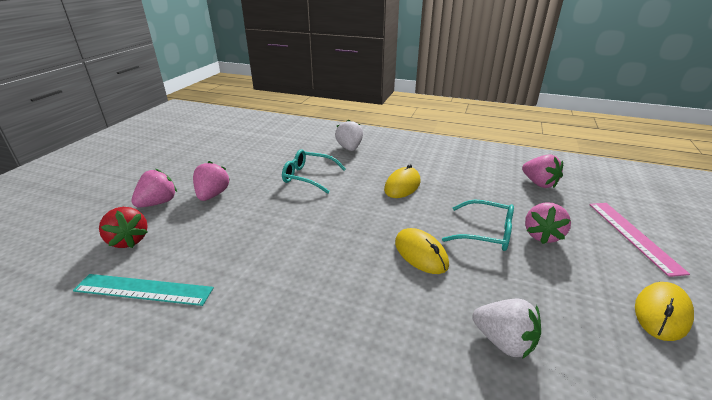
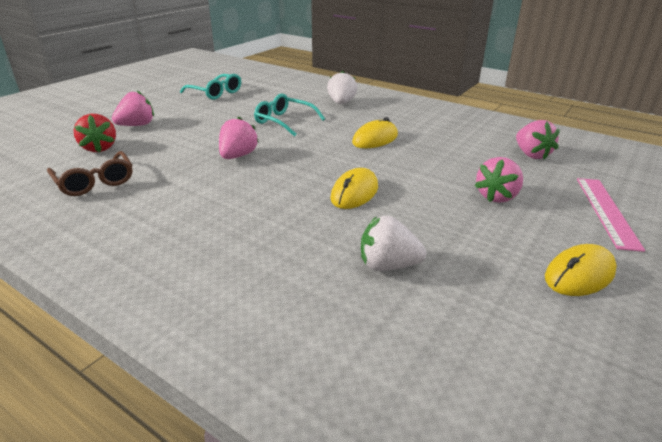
camera: 15 degrees right, 0 degrees up
turquoise ruler [73,274,214,306] -> brown glasses [47,151,132,196]
pink strawberry [193,161,230,201] -> pink strawberry moved to [219,116,259,159]
yellow mouse [395,228,449,274] -> yellow mouse turned 45 degrees clockwise [330,168,378,209]
turquoise glasses [442,200,514,251] -> turquoise glasses moved to [180,74,241,100]
white strawberry [473,299,541,359] -> white strawberry turned 135 degrees clockwise [361,216,426,271]

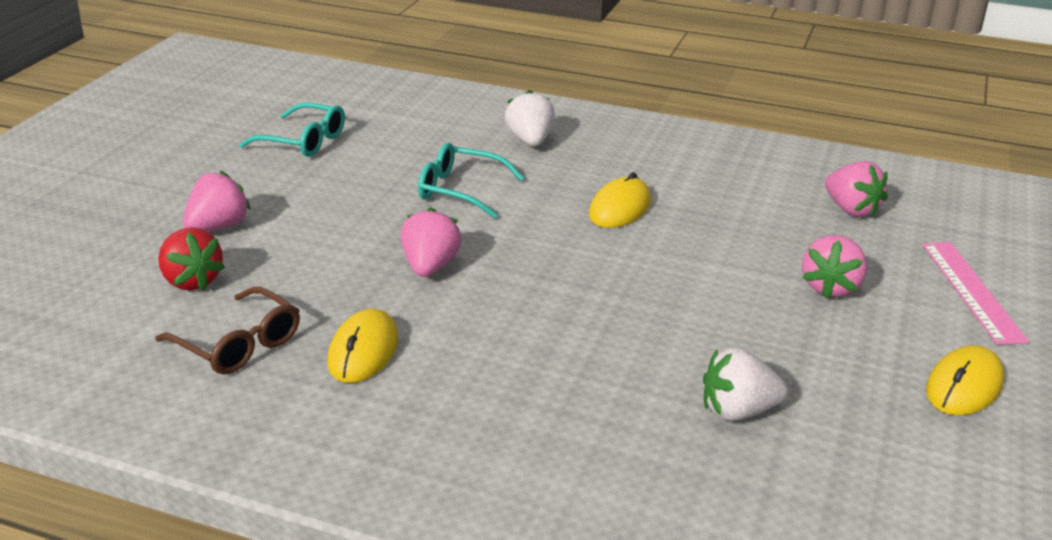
camera: 15 degrees left, 0 degrees up
yellow mouse [330,168,378,209] -> yellow mouse moved to [327,309,399,383]

